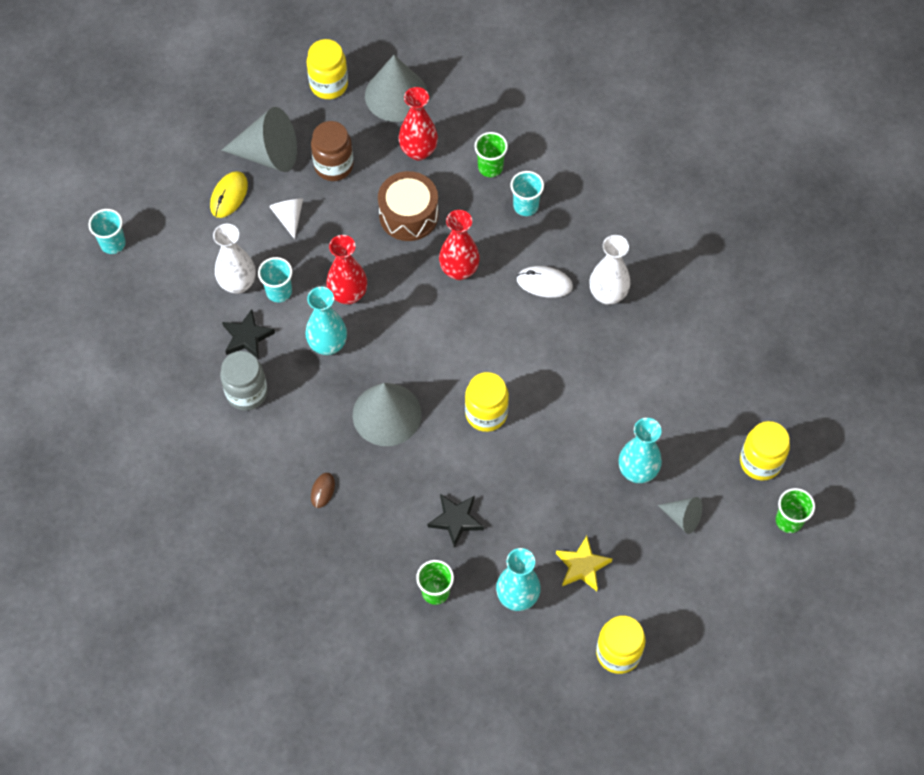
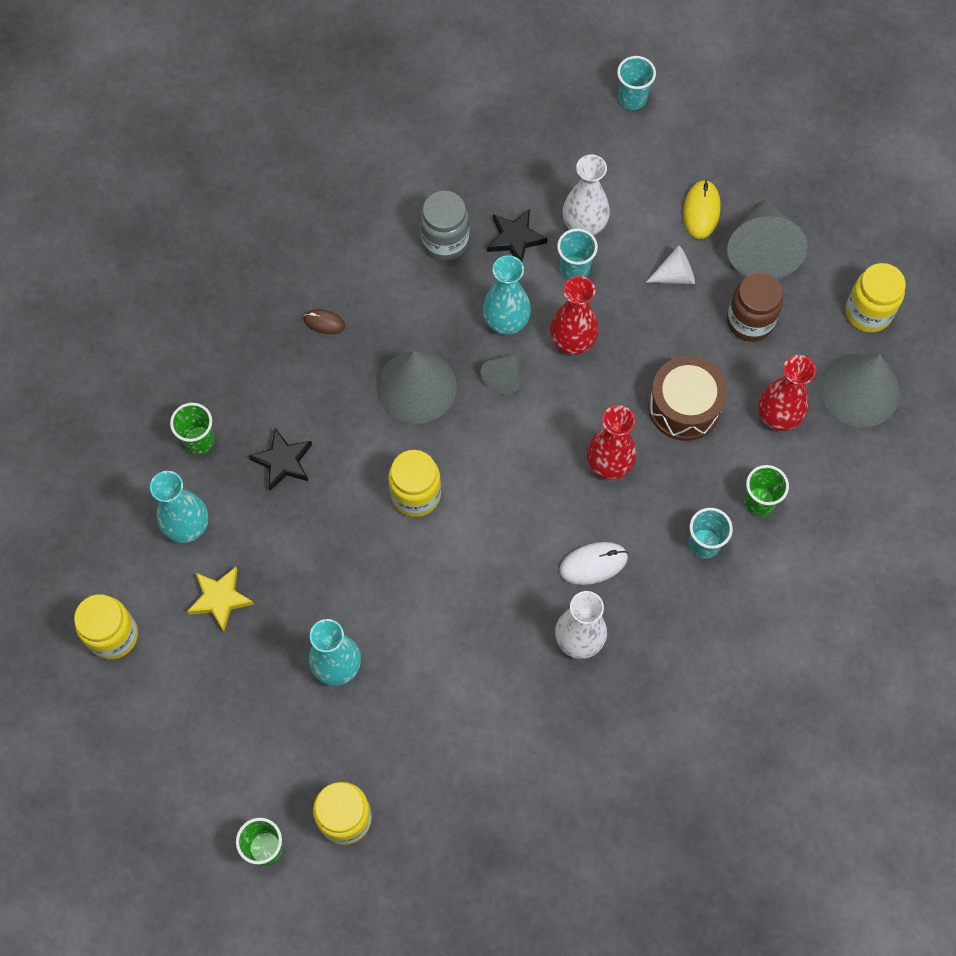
camera: 90 degrees right, 5 degrees up
yellow mouse [210,171,248,218] -> yellow mouse turned 75 degrees clockwise [683,180,721,239]
white mouse [517,266,573,298] -> white mouse turned 60 degrees clockwise [559,542,628,585]
grey cone [658,497,702,534] -> grey cone moved to [481,352,519,395]

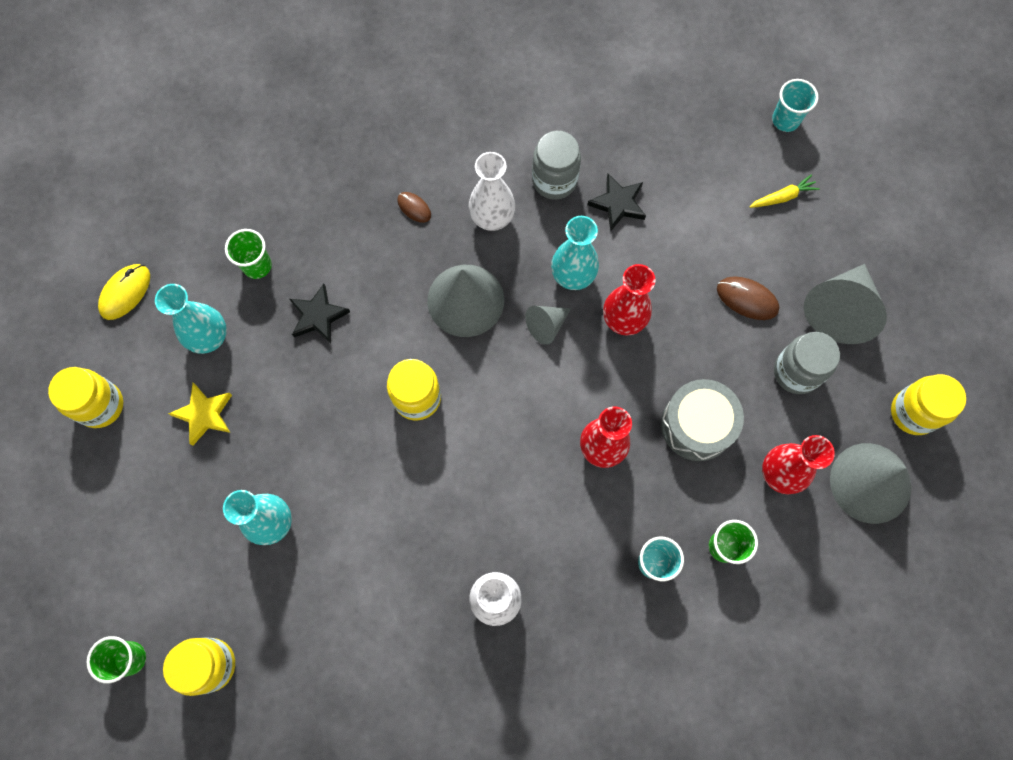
camera: 25 degrees right, 5 degrees up
turquoise cup [557,228,598,280] -> none
white mouse [559,542,628,585] -> none
white vase [563,154,610,236] -> white vase moved to [469,152,515,231]
white cone [646,246,695,284] -> brown mouse [717,276,779,320]
brown drum [648,356,727,441] -> grey drum [661,379,744,461]
yellow mouse [683,180,721,239] -> yellow mouse moved to [98,264,150,320]
brown jar [727,272,783,342] -> grey jar [774,332,840,394]
none -> yellow carrot [749,174,820,208]

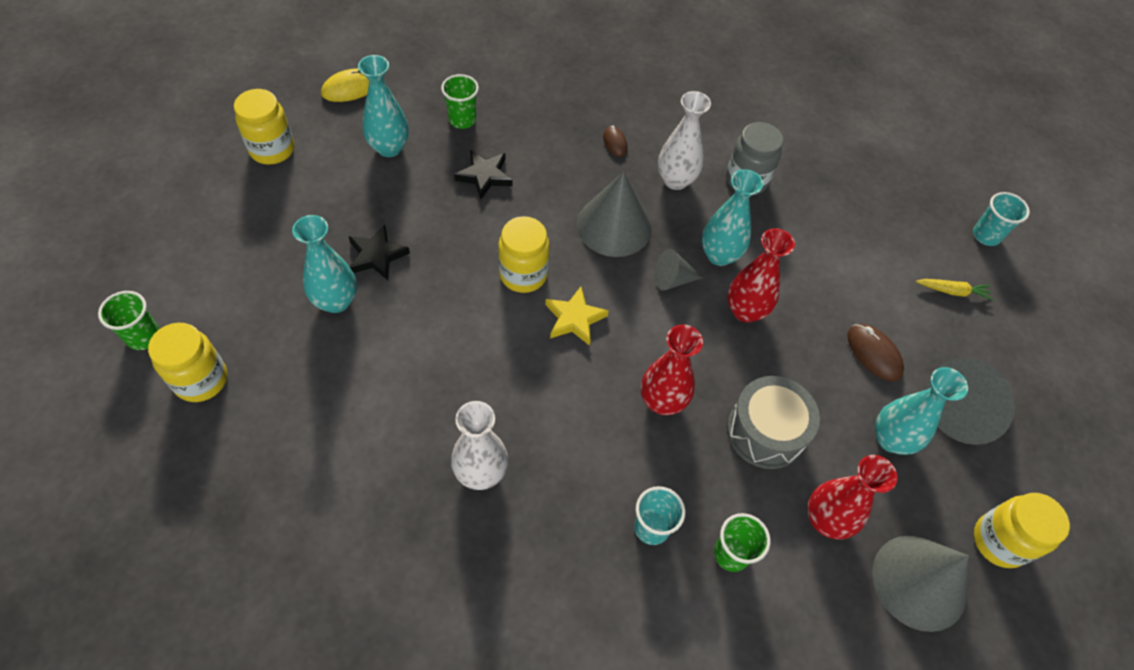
camera: 25 degrees right, 15 degrees down
yellow star [168,383,232,446] -> yellow star moved to [545,287,609,346]
black star [587,174,646,231] -> black star moved to [348,225,410,280]
grey jar [774,332,840,394] -> turquoise vase [875,367,968,455]

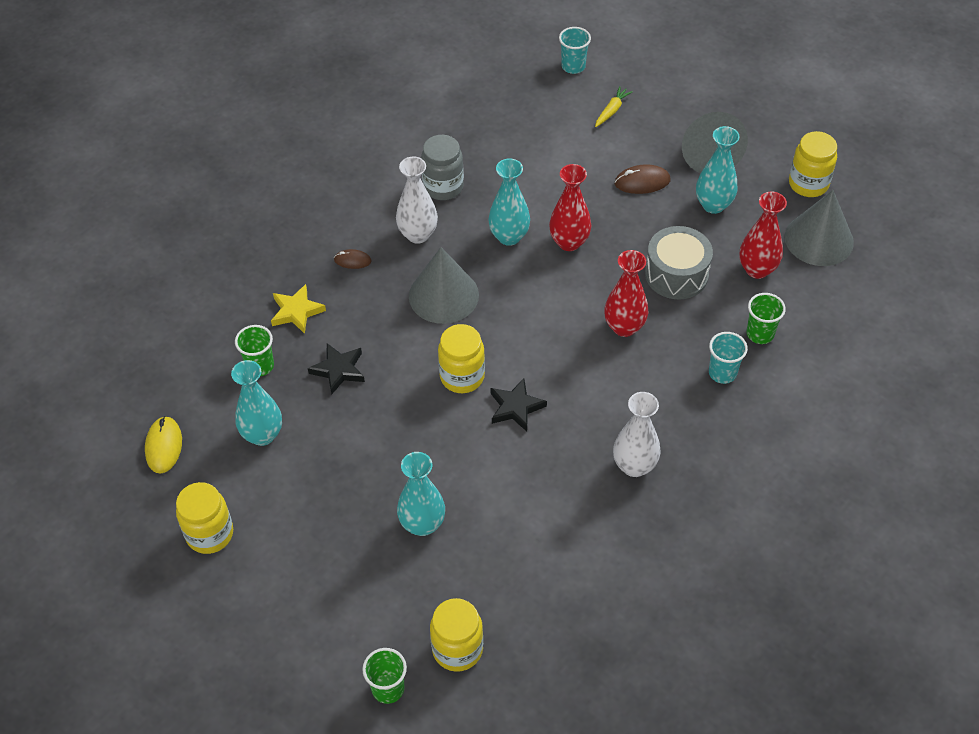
camera: 60 degrees left, 5 degrees down
black star [348,225,410,280] -> black star moved to [490,378,547,431]
yellow star [545,287,609,346] -> yellow star moved to [271,284,326,334]
grey cone [654,249,703,291] -> none

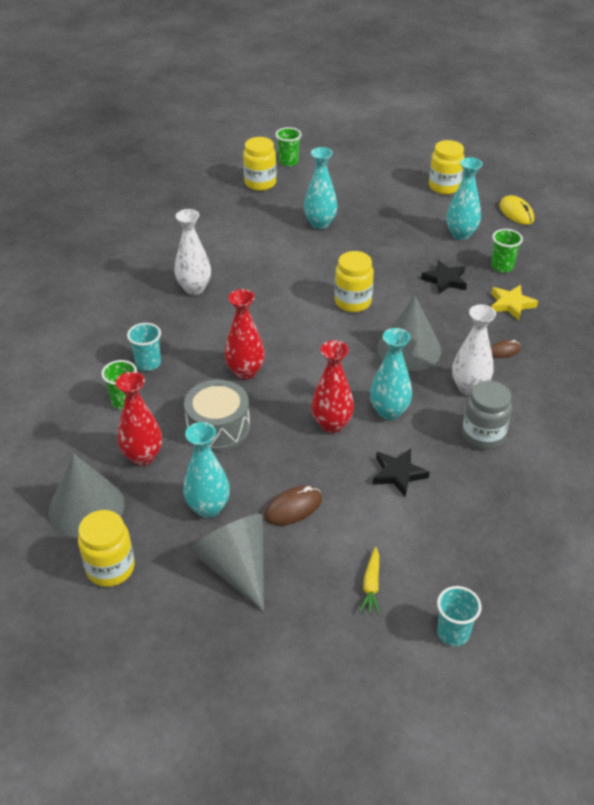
camera: 155 degrees right, 10 degrees down
black star [490,378,547,431] -> black star moved to [372,449,430,497]

